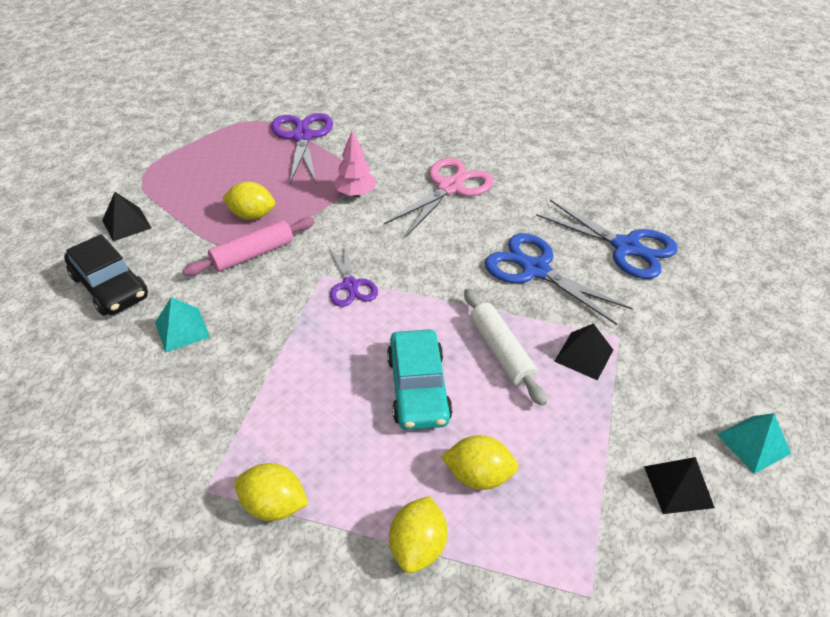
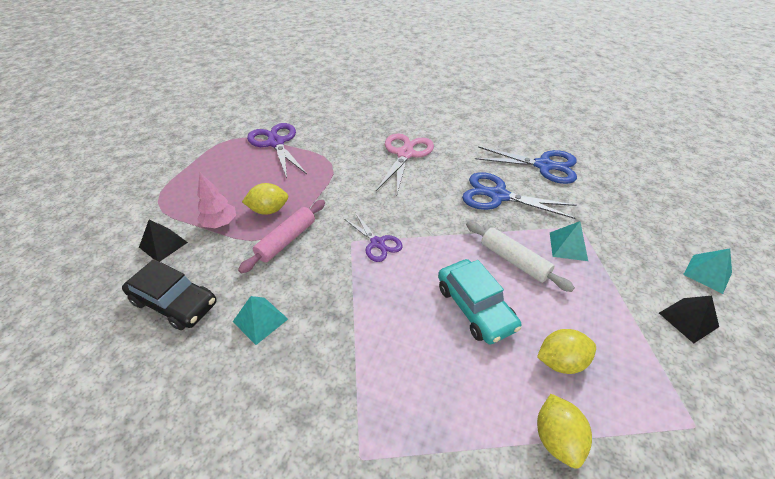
camera: 20 degrees left, 0 degrees up
yellow lemon [234,463,309,521] -> none
pink tree [334,131,376,197] -> pink tree moved to [197,173,236,228]
black pyramid [554,323,613,380] -> turquoise pyramid [550,221,588,261]

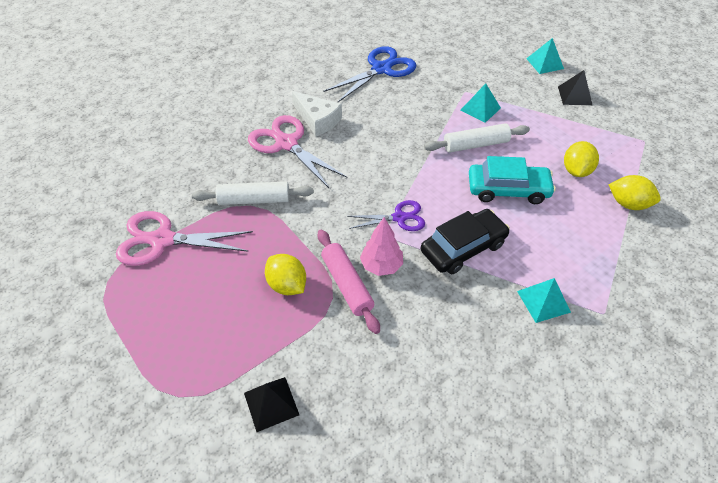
camera: 60 degrees left, 5 degrees up
black car [122,259,217,330] -> black car moved to [421,209,510,274]
pink tree [197,173,236,228] -> pink tree moved to [360,217,403,276]
turquoise pyramid [233,296,288,345] -> turquoise pyramid moved to [517,278,571,323]
yellow lemon [242,183,288,215] -> yellow lemon turned 60 degrees counterclockwise [265,254,306,295]
purple scissors [247,123,307,178] -> pink scissors [116,211,253,266]
blue scissors [462,172,577,219] -> none
none -> white rolling pin [192,182,314,205]
none -> white cheese [292,91,342,136]

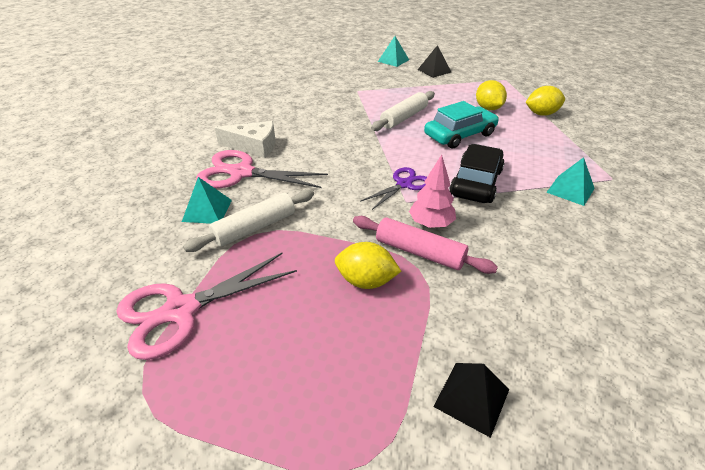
camera: 35 degrees left, 10 degrees down
blue scissors [323,46,416,102] -> none
turquoise pyramid [460,84,501,123] -> turquoise pyramid moved to [182,177,232,224]

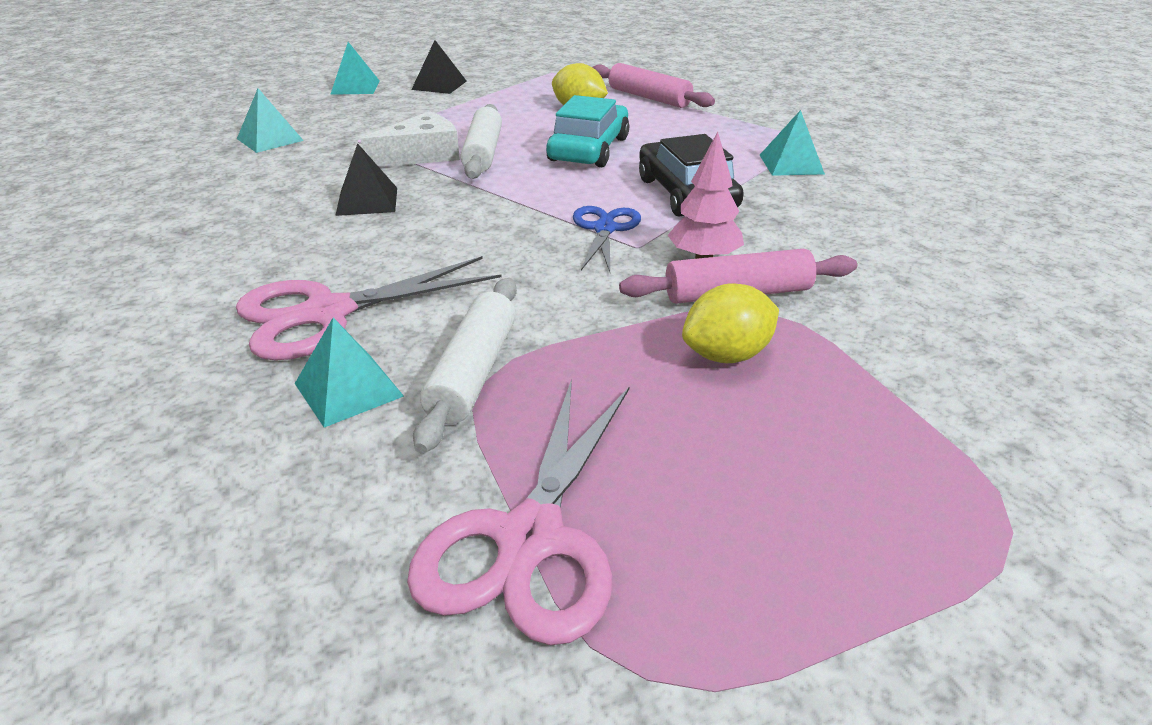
camera: 40 degrees left, 5 degrees down
white cheese [215,121,276,158] -> white cheese moved to [360,111,460,167]
purple scissors [360,167,427,210] -> blue scissors [573,206,641,272]
black pyramid [434,363,509,438] -> black pyramid moved to [335,143,397,216]
yellow lemon [526,86,565,116] -> pink rolling pin [592,63,715,108]
none -> turquoise pyramid [237,88,304,153]

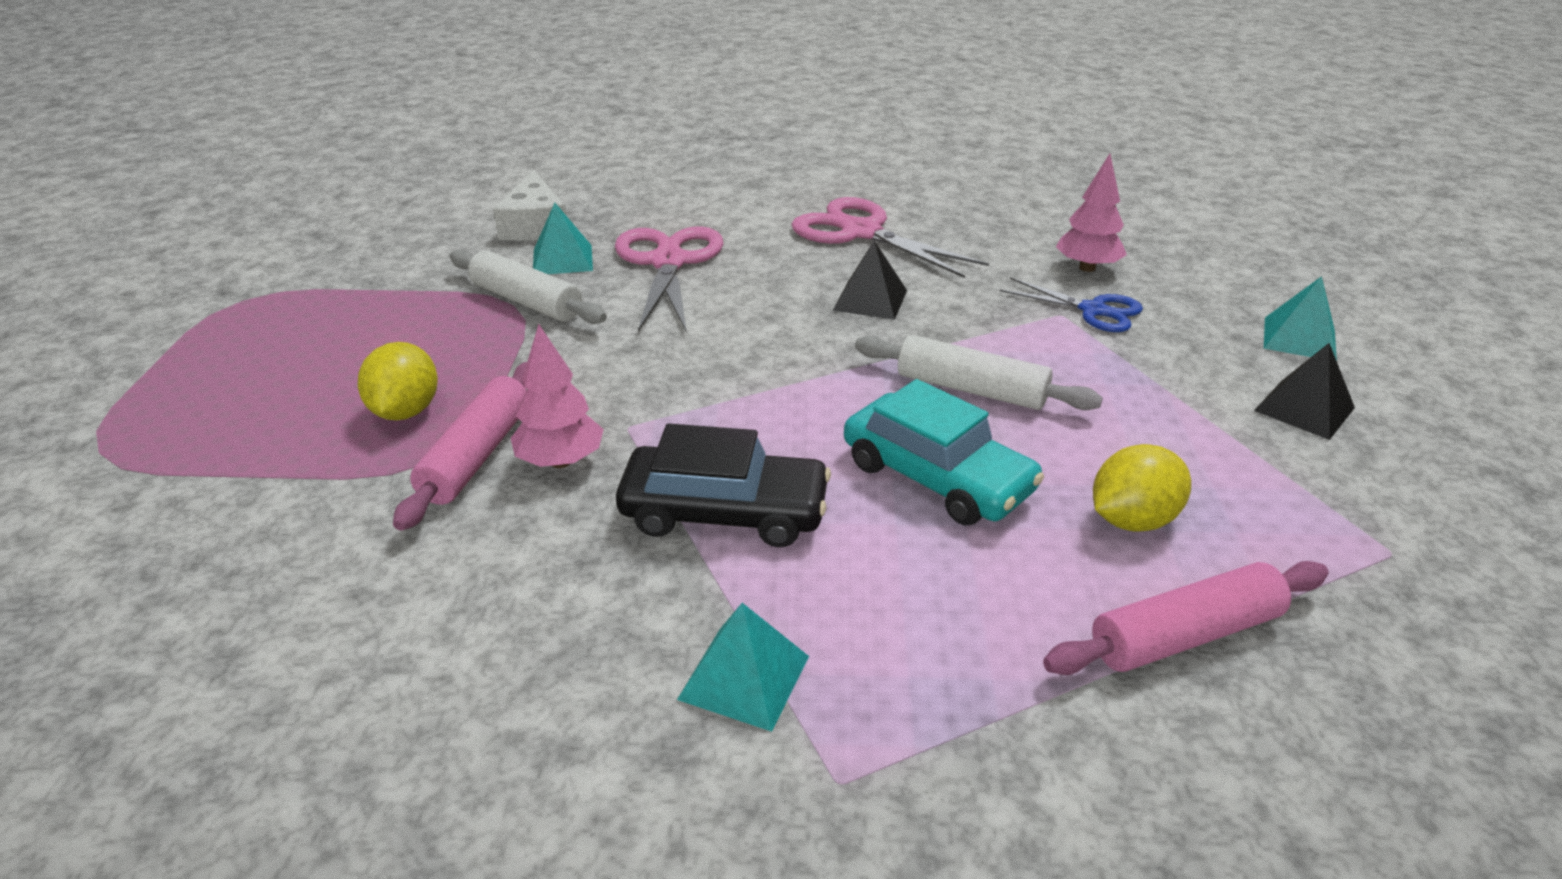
camera: 115 degrees right, 0 degrees up
turquoise pyramid [237,88,304,153] -> pink tree [1056,154,1127,272]
white cheese [360,111,460,167] -> white cheese moved to [493,170,567,241]
pink scissors [407,379,629,645] -> pink scissors moved to [791,197,989,278]
blue scissors [573,206,641,272] -> blue scissors moved to [1000,277,1143,332]

